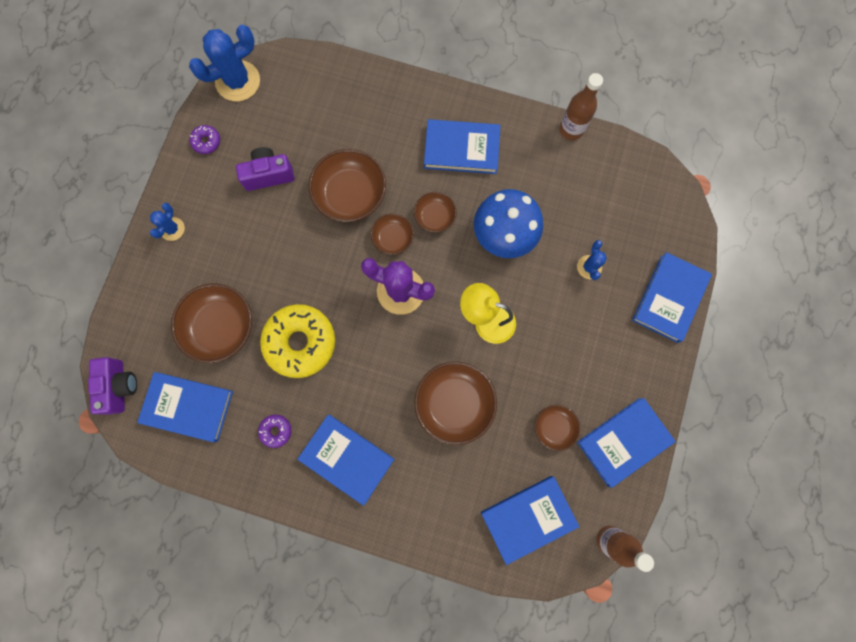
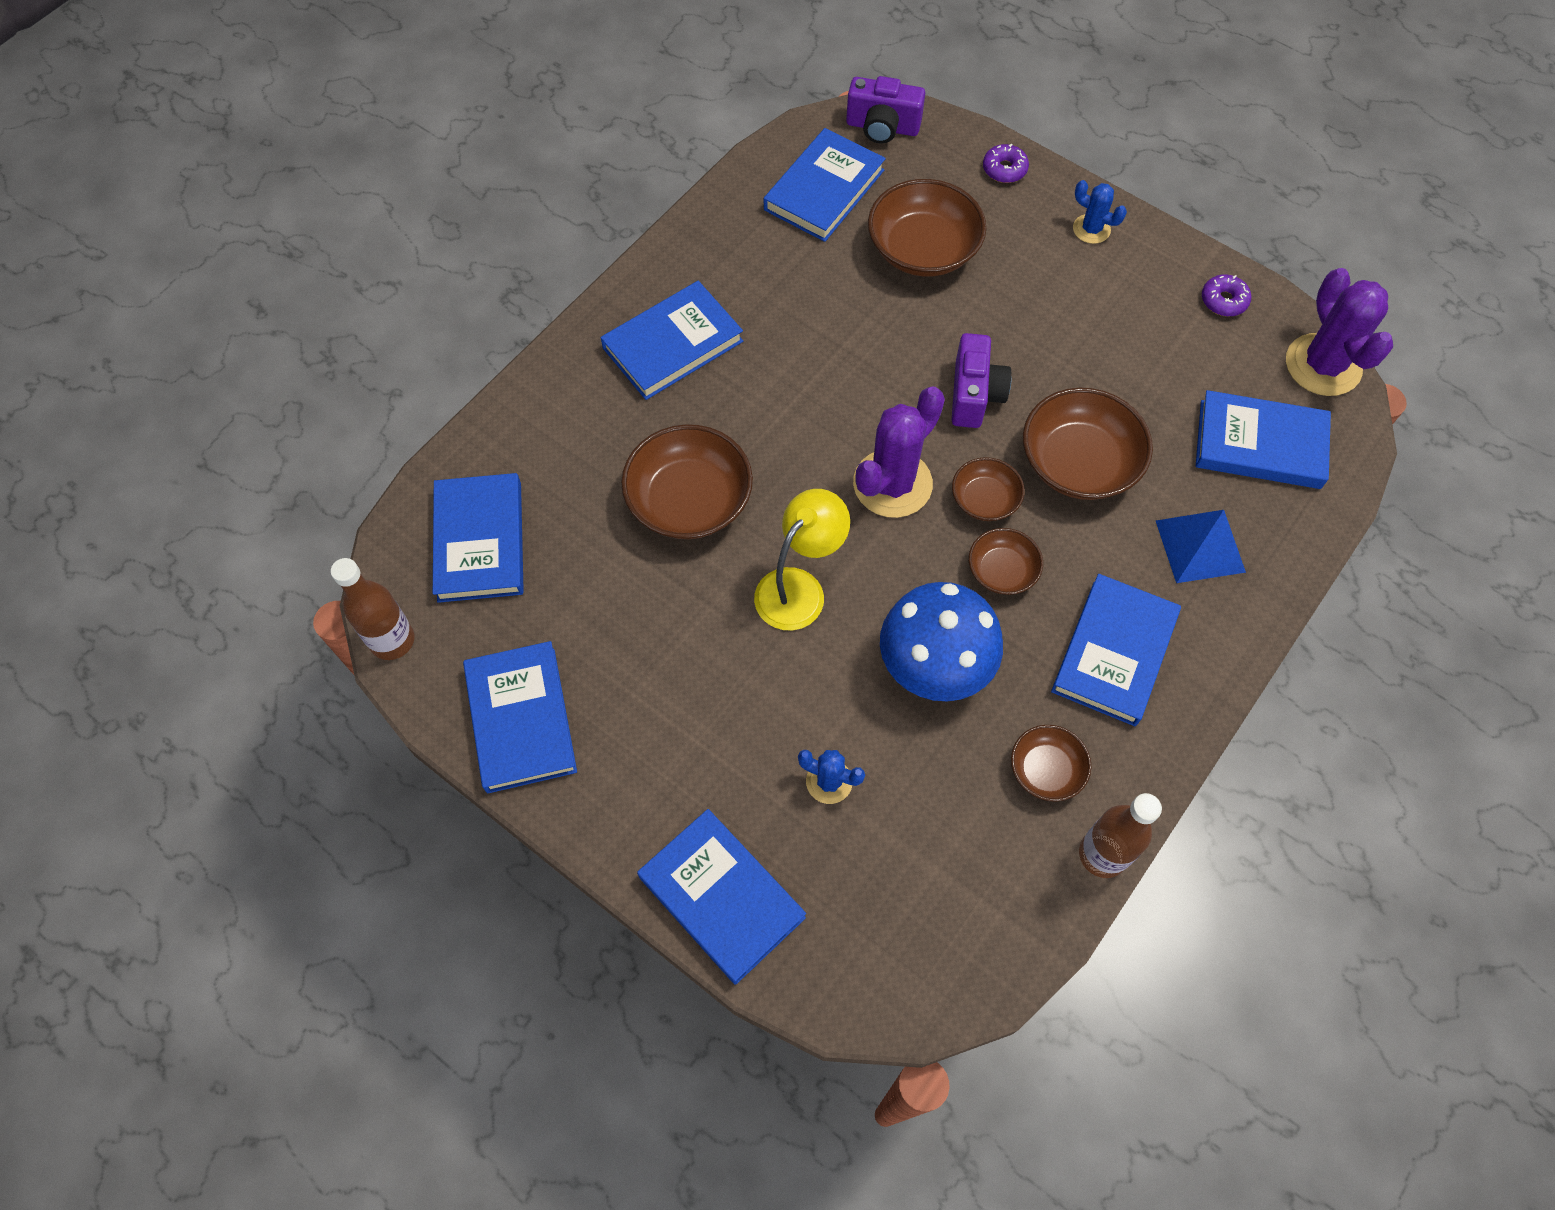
camera: 110 degrees right, 15 degrees down
blue cactus [189,25,260,102] -> purple cactus [1286,268,1393,396]
purple camera [236,147,294,191] -> purple camera moved to [952,333,1012,428]
purple donut [258,415,291,448] -> purple donut moved to [983,144,1029,183]
yellow donut [260,304,335,378] -> none
brown bowl [535,405,580,451] -> brown bowl moved to [1011,725,1092,802]
none -> blue pyramid [1156,510,1246,583]
none -> blue book [1196,390,1331,489]

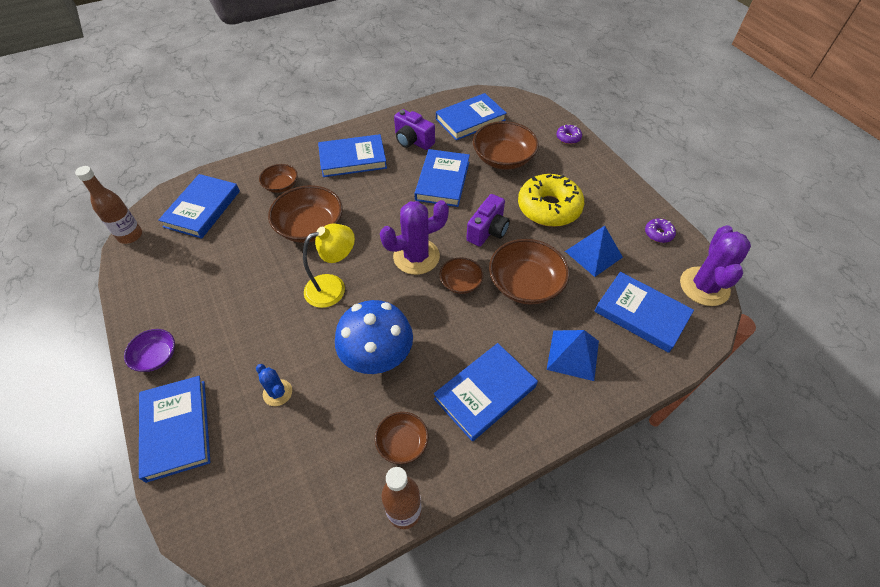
camera: 25 degrees right, 10 degrees down
blue book [463,641,577,793] -> blue book moved to [415,149,470,207]
purple camera [846,76,925,144] -> purple camera moved to [394,109,435,150]
brown bowl [969,528,1043,595] -> brown bowl moved to [259,164,298,193]
blue cactus [1073,180,1127,244] -> none
none -> purple bowl [124,329,175,372]
none -> yellow donut [518,174,584,227]
none -> blue pyramid [565,226,623,277]

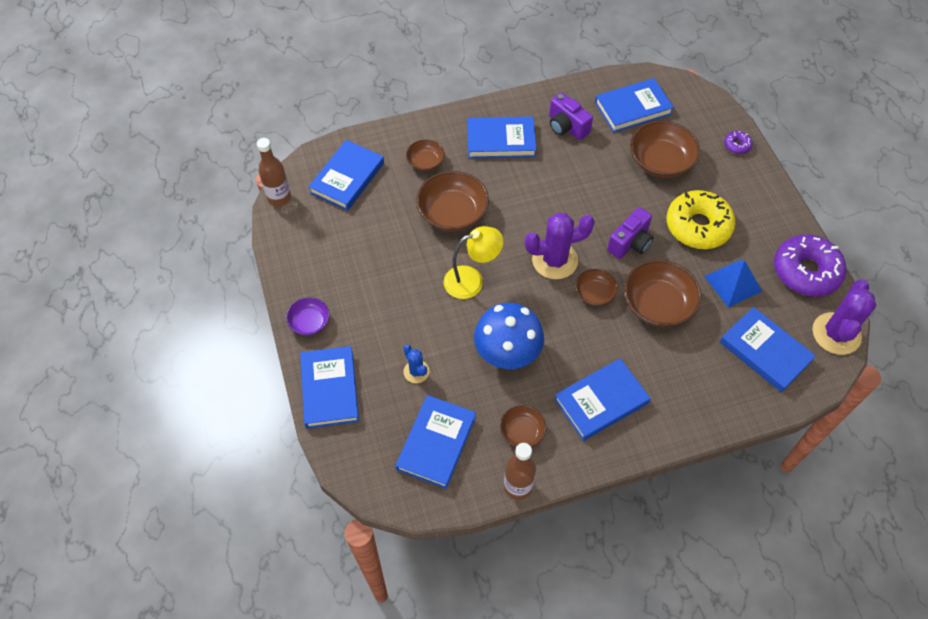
camera: 10 degrees right, 5 degrees up
blue book [415,149,470,207] -> blue book moved to [396,395,476,489]
blue pyramid [547,330,599,381] -> none
purple donut [645,219,676,243] -> purple donut [774,234,846,297], size x2.29

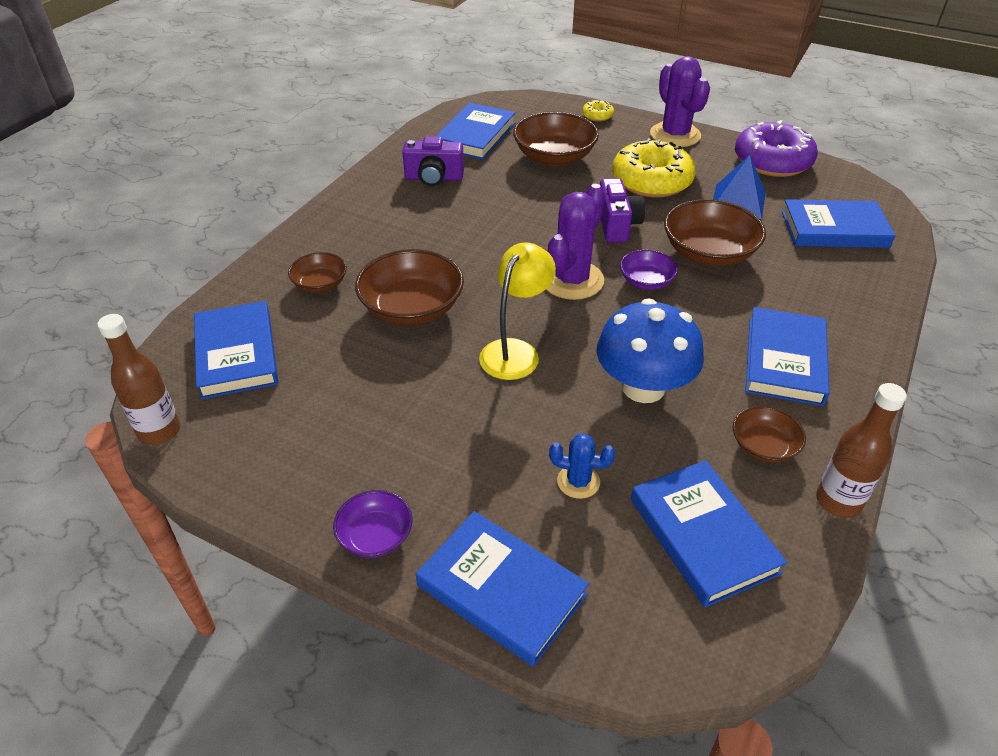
camera: 45 degrees left, 15 degrees down
blue book [467,117,536,158] -> none
brown bowl [575,269,618,306] -> purple bowl [620,250,678,290]
purple donut [724,131,753,154] -> yellow donut [582,99,614,122]
purple cactus [812,279,876,355] -> purple cactus moved to [650,56,710,147]

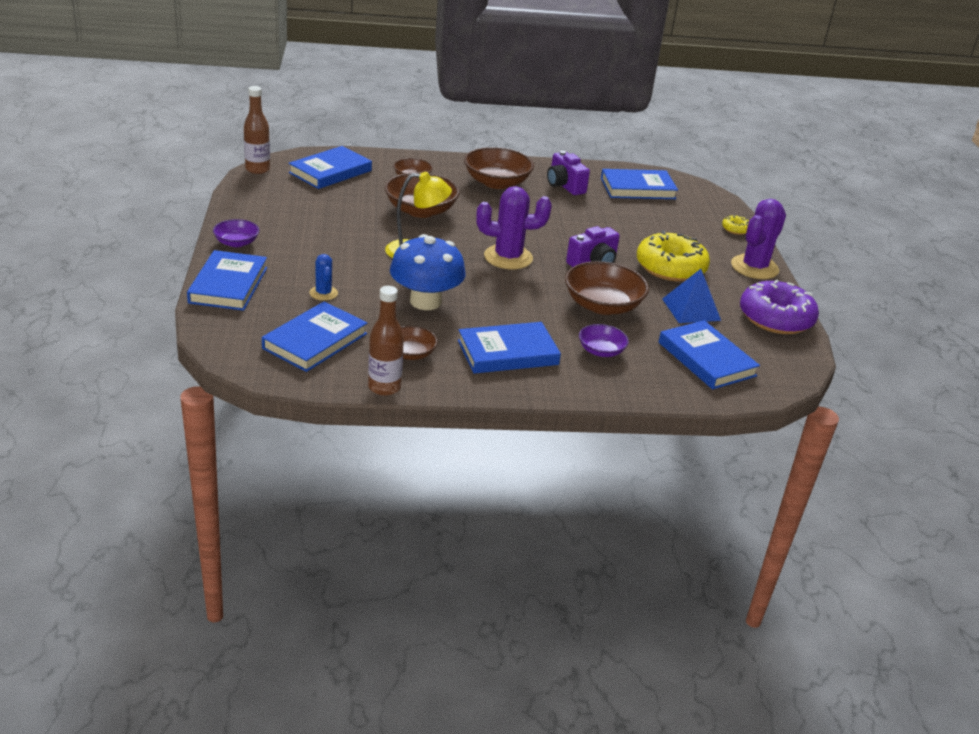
camera: 55 degrees right, 10 degrees down
brown bowl [513,112,599,166] -> brown bowl moved to [464,147,534,189]
purple bowl [620,250,678,290] -> purple bowl moved to [579,324,629,357]

